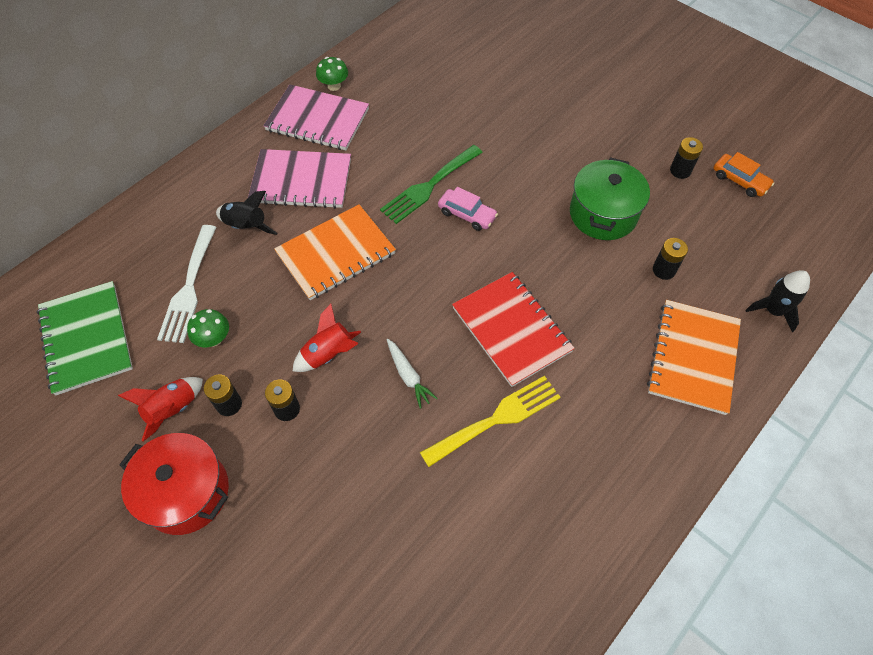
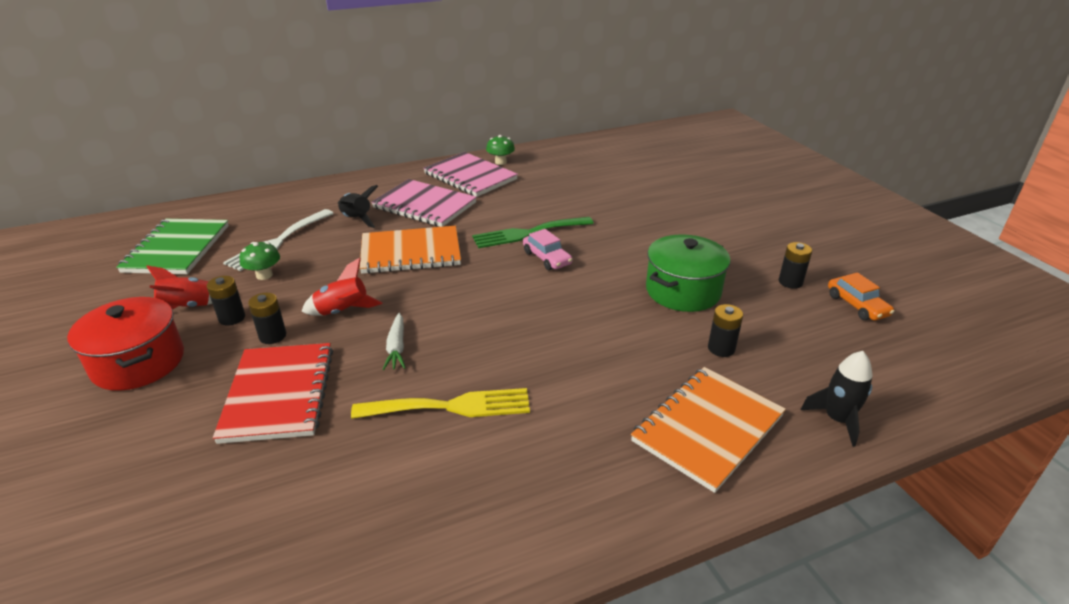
camera: 25 degrees right, 25 degrees down
red notebook [452,272,575,387] -> red notebook moved to [213,343,333,444]

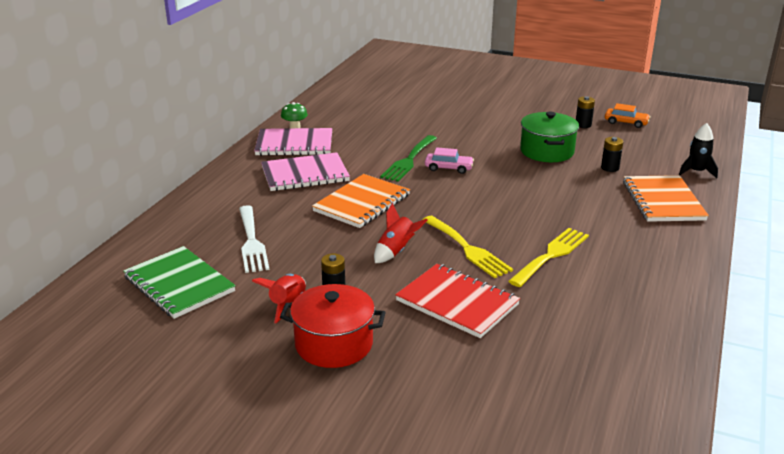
camera: 45 degrees left, 5 degrees down
green mushroom [240,242,280,280] -> none
black battery [248,293,286,344] -> none
black rocket [338,185,378,228] -> none
white carrot [382,313,406,370] -> yellow fork [423,216,513,278]

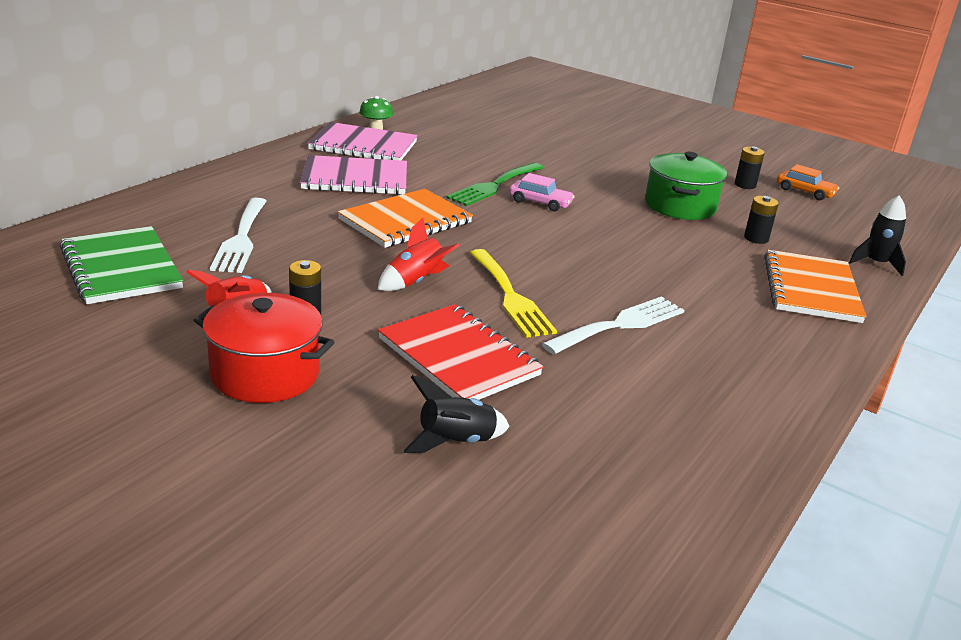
camera: 10 degrees right, 0 degrees up
yellow fork [508,228,589,287] -> white fork [542,297,684,355]
none -> black rocket [403,375,510,453]

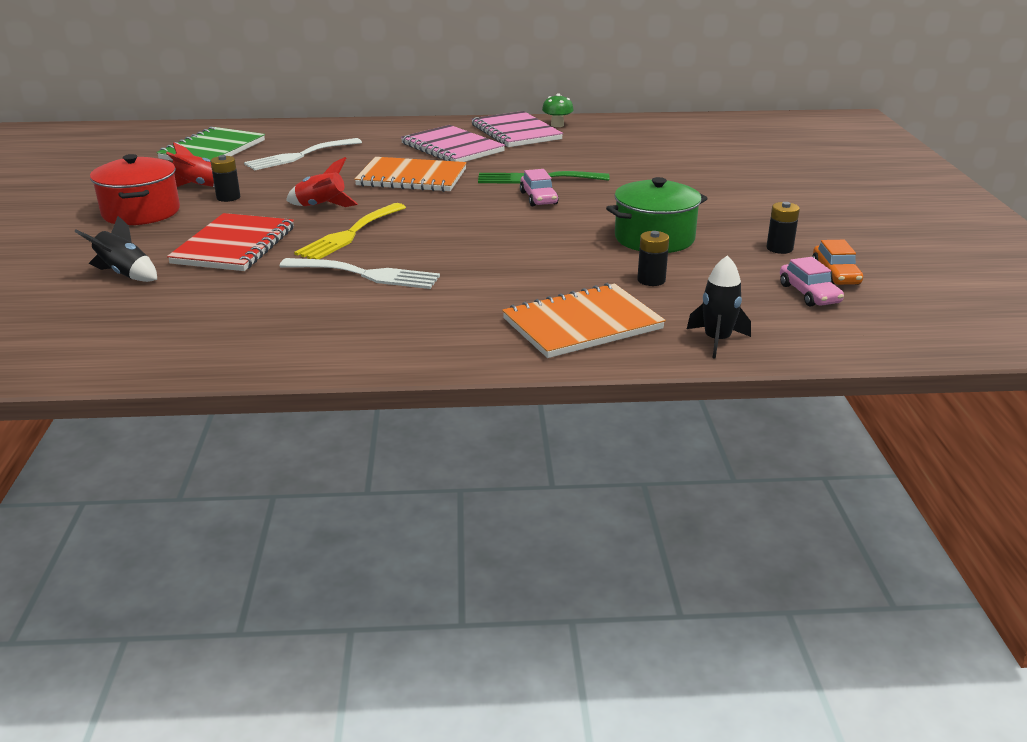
camera: 55 degrees right, 0 degrees up
none -> pink car [780,257,844,307]

